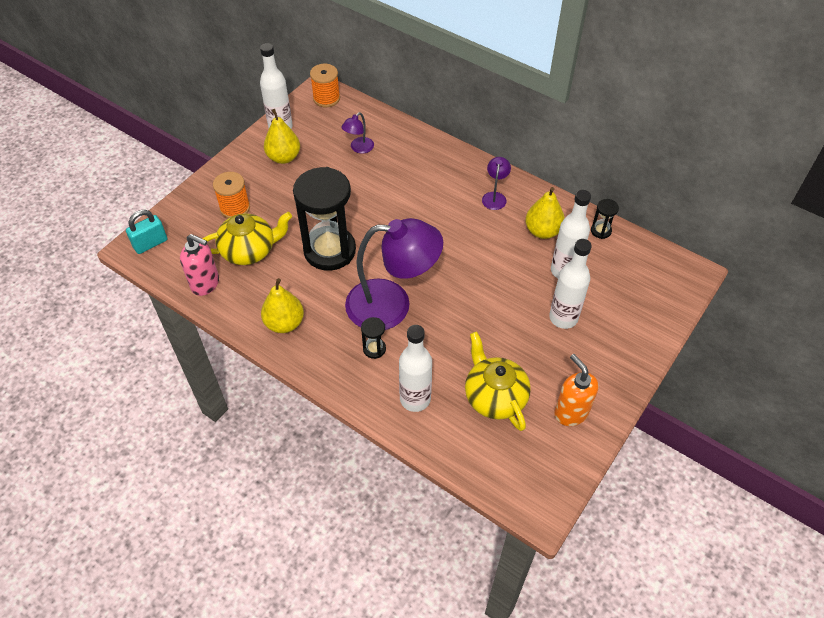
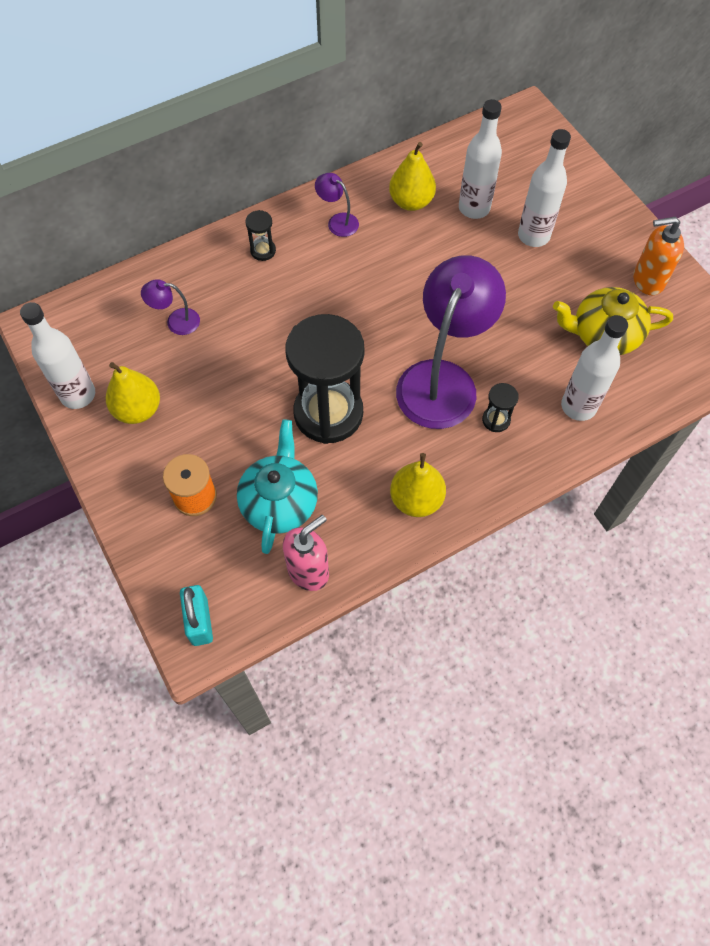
camera: 65 degrees left, 10 degrees up
yellow teapot [202,212,292,265] -> turquoise teapot [237,419,318,554]
orange spool [310,64,340,107] -> none
purple lamp [341,112,374,154] -> purple lamp turned 120 degrees clockwise [141,279,200,335]
black hourglass [591,199,619,239] -> black hourglass moved to [245,210,276,261]

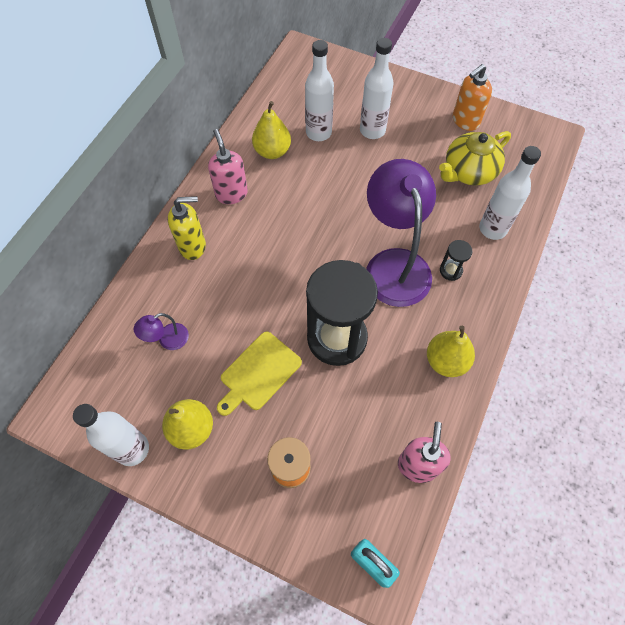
camera: 35 degrees left, 0 degrees up
turquoise teapot [237,419,318,554] -> none
black hourglass [245,210,276,261] -> yellow soap dispenser [168,196,206,260]
purple lamp [315,173,359,237] -> pink soap dispenser [208,129,248,204]
none -> yellow cutting board [217,332,302,416]

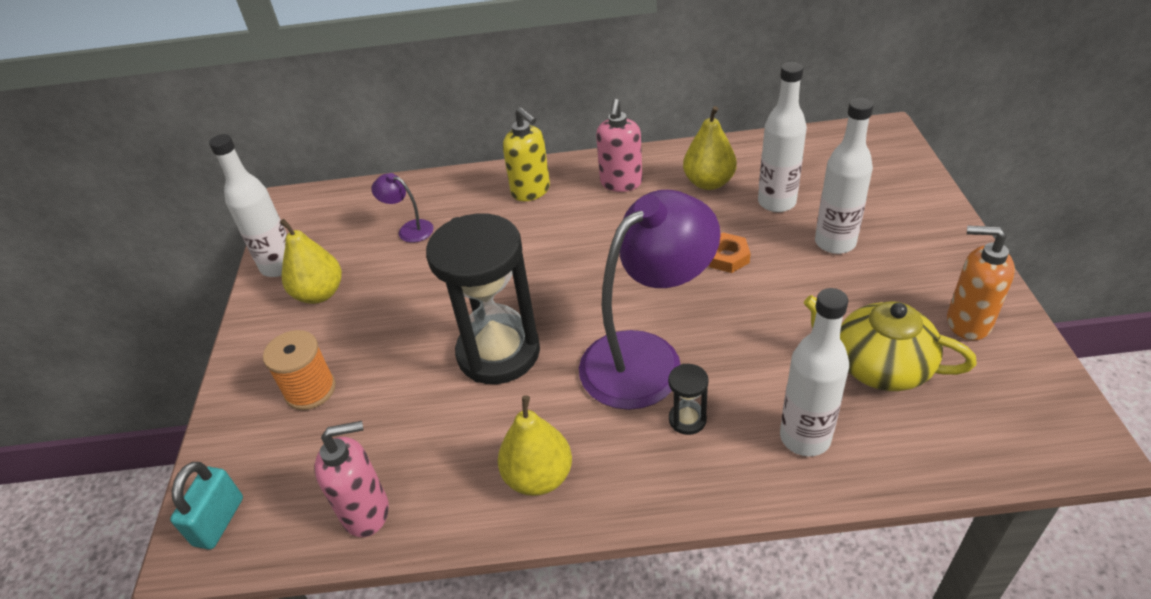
camera: 65 degrees right, 20 degrees down
pink soap dispenser [208,129,248,204] -> pink soap dispenser turned 150 degrees clockwise [596,99,642,192]
yellow cutting board [217,332,302,416] -> none
none -> orange nut [709,233,751,273]

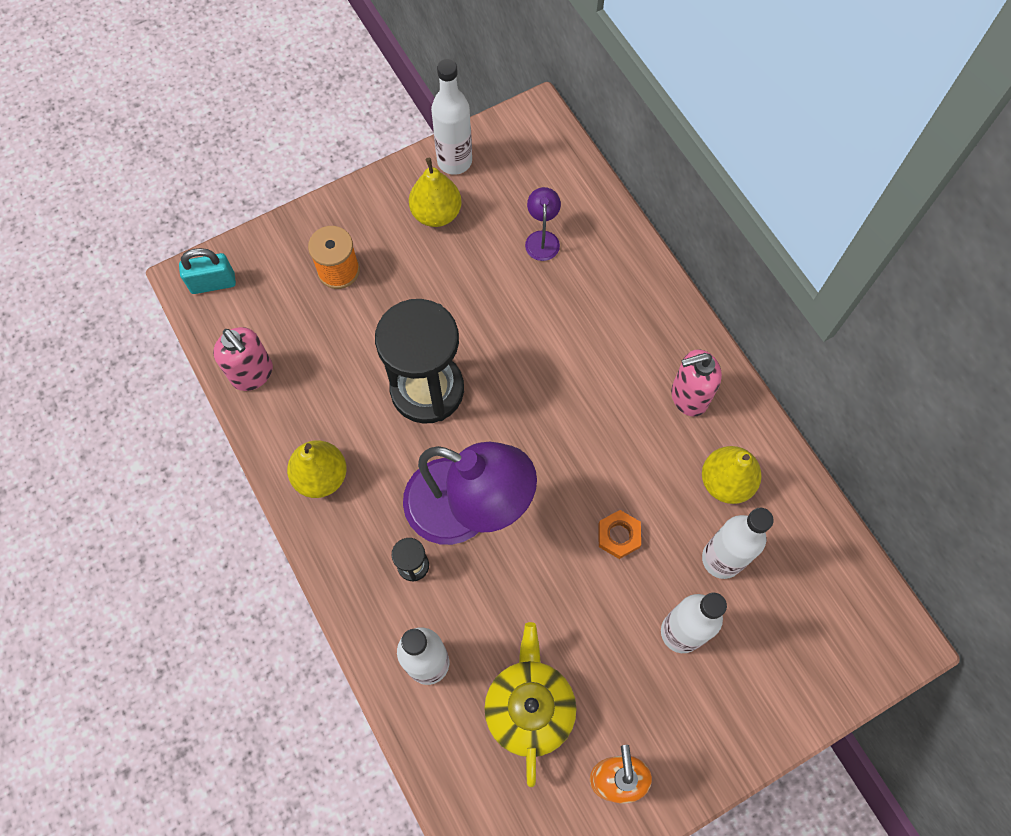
camera: 60 degrees right, 25 degrees up
yellow soap dispenser [503,107,550,201] -> none

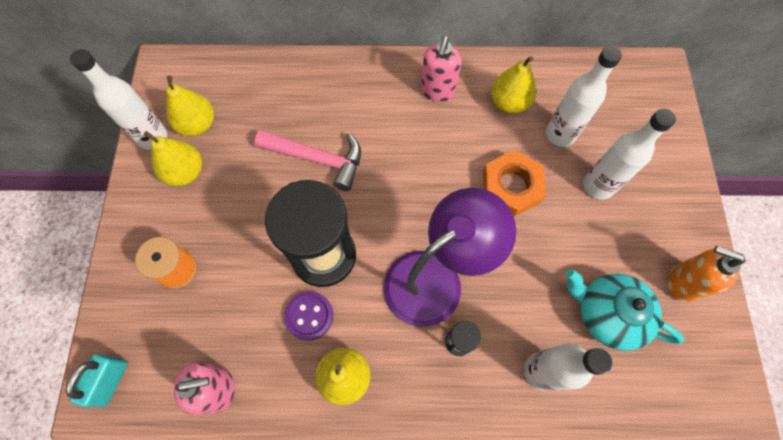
camera: 60 degrees left, 0 degrees up
yellow teapot [484,622,577,787] -> turquoise teapot [566,269,684,351]
purple lamp [525,187,561,261] -> none
orange nut [599,510,641,559] -> orange nut [483,150,546,217], size x1.74
none -> yellow pear [166,75,214,136]
none -> pink hammer [255,130,361,191]
none -> purple button [284,291,333,341]

